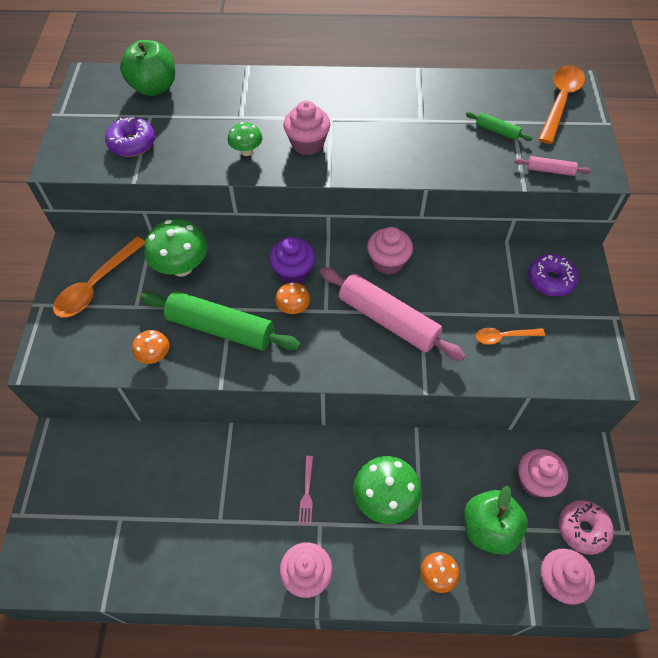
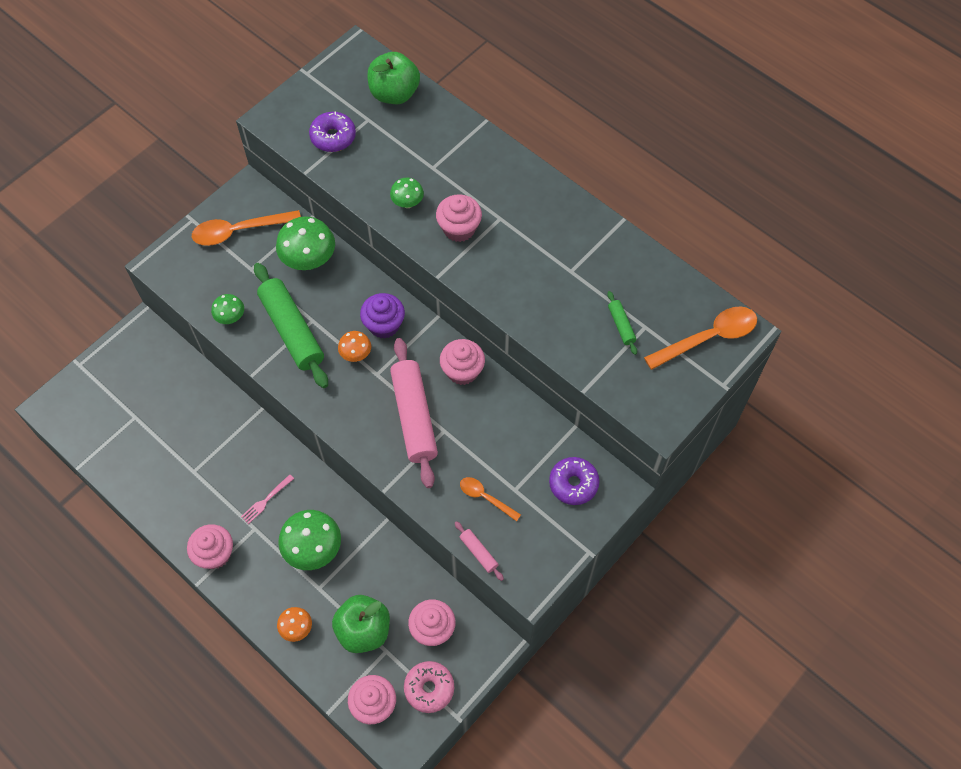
camera: 40 degrees right, 5 degrees up
orange mushroom [132,330,169,364] -> green mushroom [211,294,244,324]
pink rolling pin [514,156,591,176] -> pink rolling pin moved to [455,521,504,581]

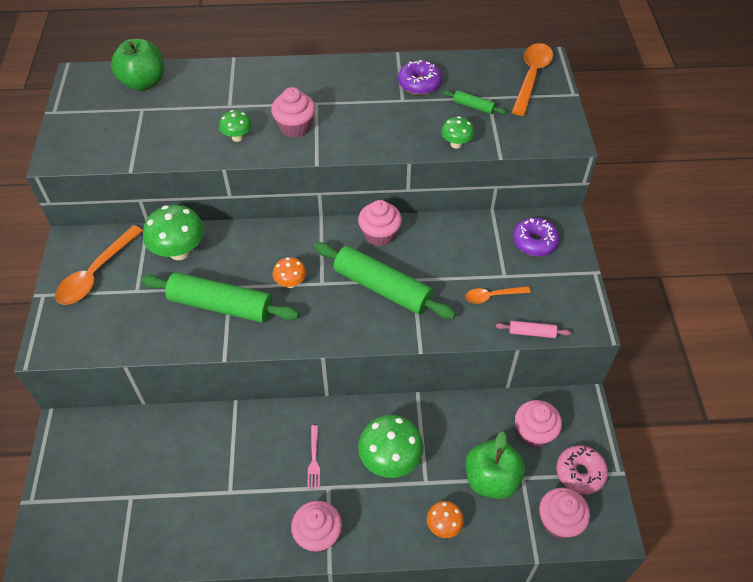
camera: 45 degrees left, 10 degrees down
green mushroom [211,294,244,324] -> green mushroom moved to [441,116,474,149]
purple donut [309,111,356,152] -> purple donut moved to [398,60,442,95]
purple cupcake [360,293,405,338] -> none
pink rolling pin [390,338,438,488] -> green rolling pin [314,242,456,319]

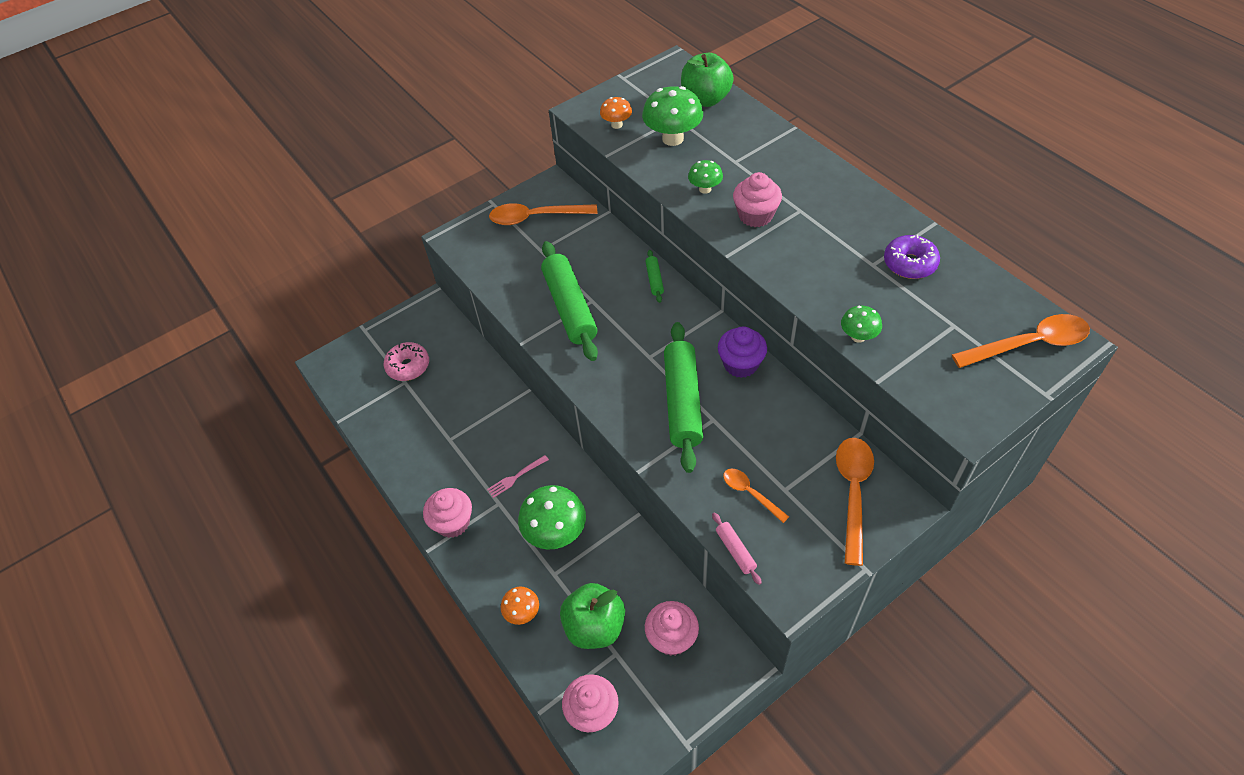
camera: 60 degrees right, 0 degrees up
green mushroom [143,205,204,260] -> green mushroom moved to [642,86,703,146]
orange mushroom [273,257,306,288] -> orange mushroom moved to [600,97,632,129]
pink cupcake [358,200,402,246] -> purple cupcake [718,326,767,378]
green rolling pin [443,90,506,114] -> green rolling pin moved to [645,250,664,303]
purple donut [513,218,560,256] -> orange spoon [836,438,874,566]
pink donut [556,445,608,495] -> pink donut moved to [384,342,429,381]

